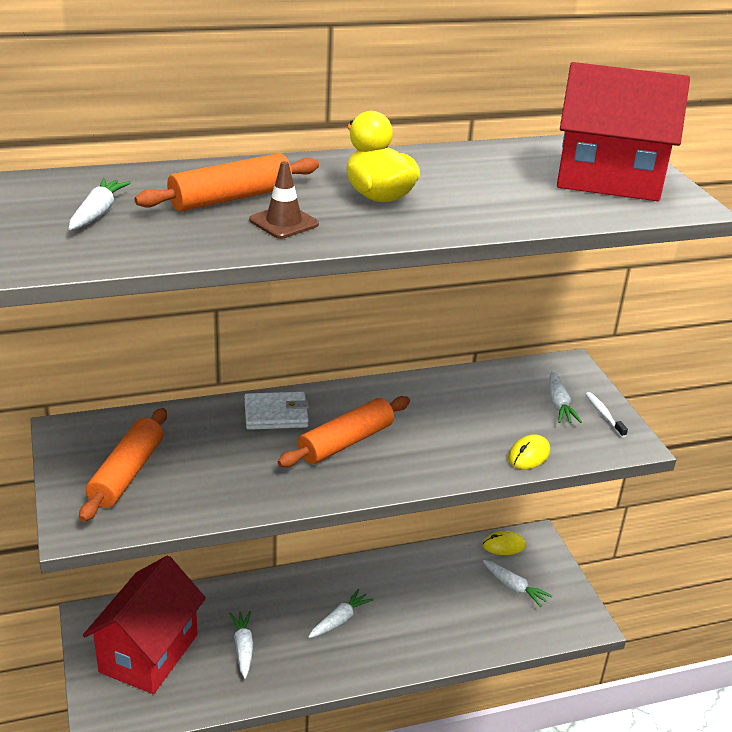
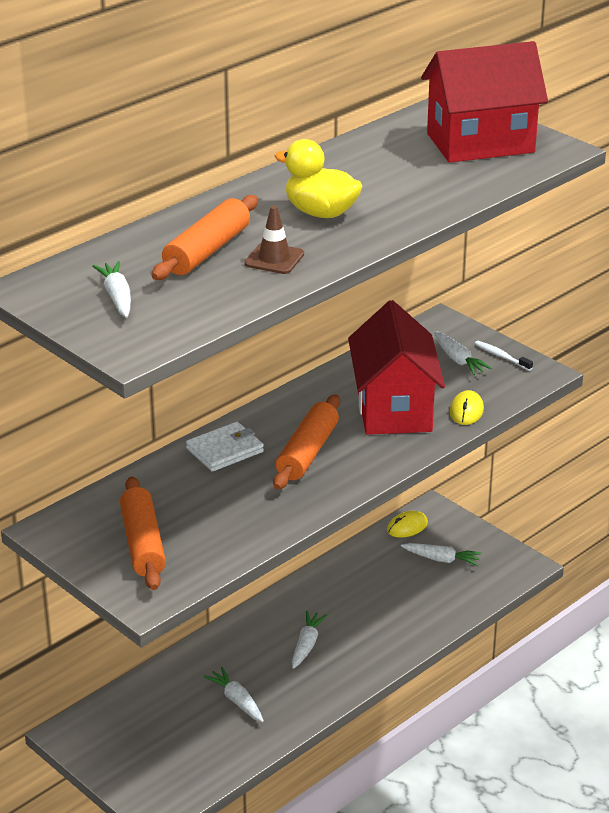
camera: 25 degrees left, 0 degrees up
red house [83,556,206,694] -> red house moved to [348,300,445,435]

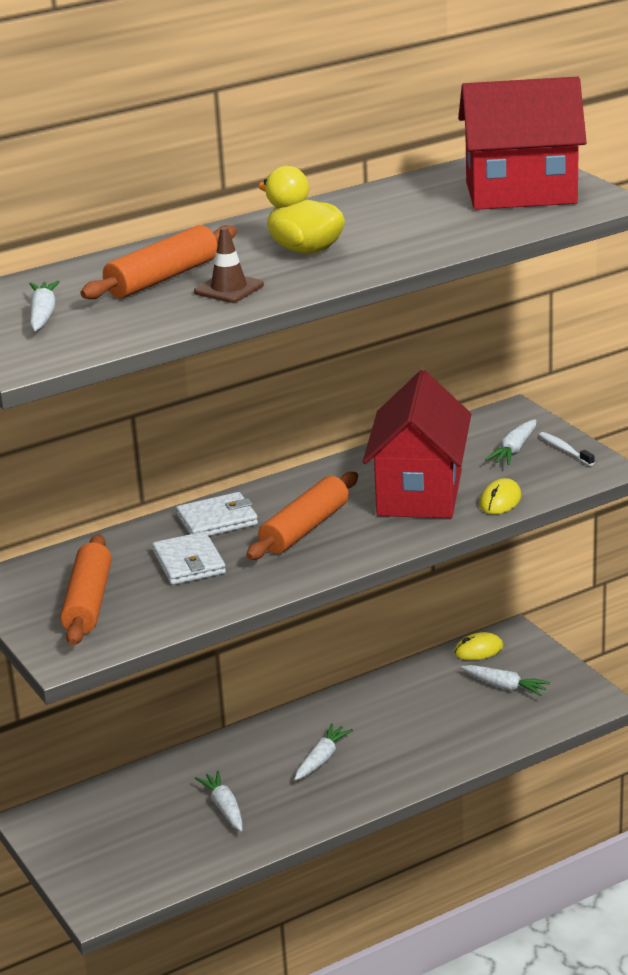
camera: 15 degrees right, 5 degrees down
white carrot [434,331,492,375] -> white carrot turned 45 degrees clockwise [485,419,536,465]
none -> white wallet [152,531,226,585]

